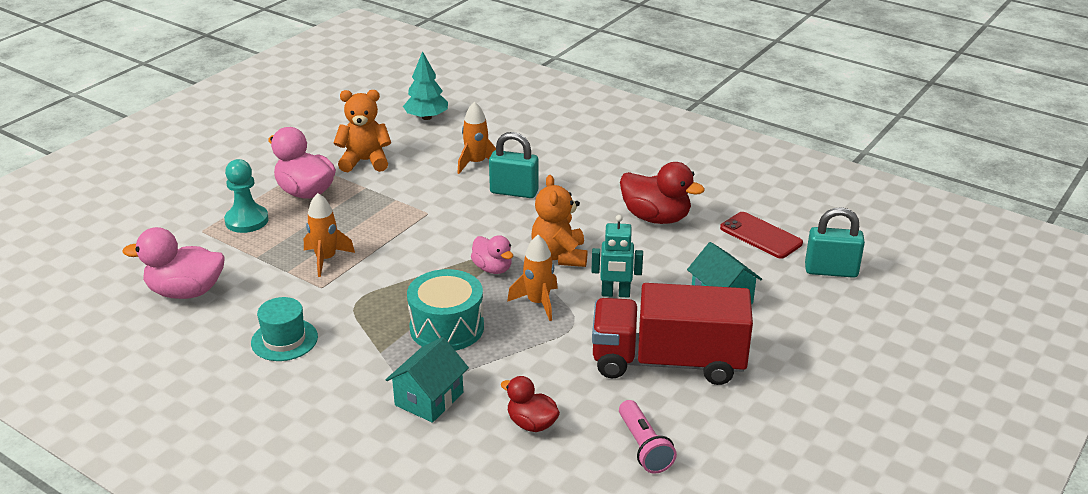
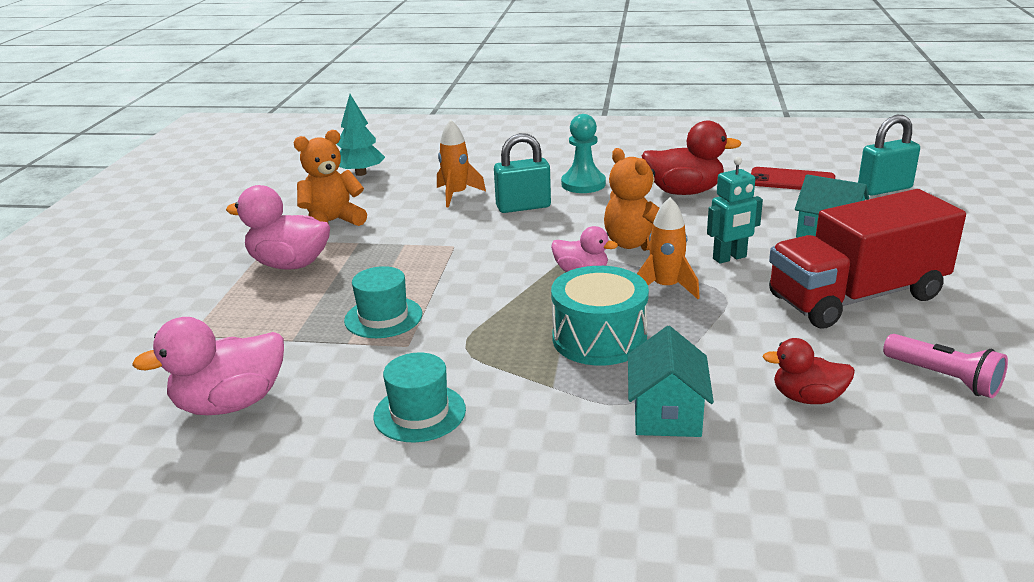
camera: 25 degrees left, 5 degrees down
turquoise pawn [224,159,269,233] -> turquoise pawn moved to [561,114,606,193]
orange rocket [304,193,355,277] -> turquoise hat [344,266,422,338]

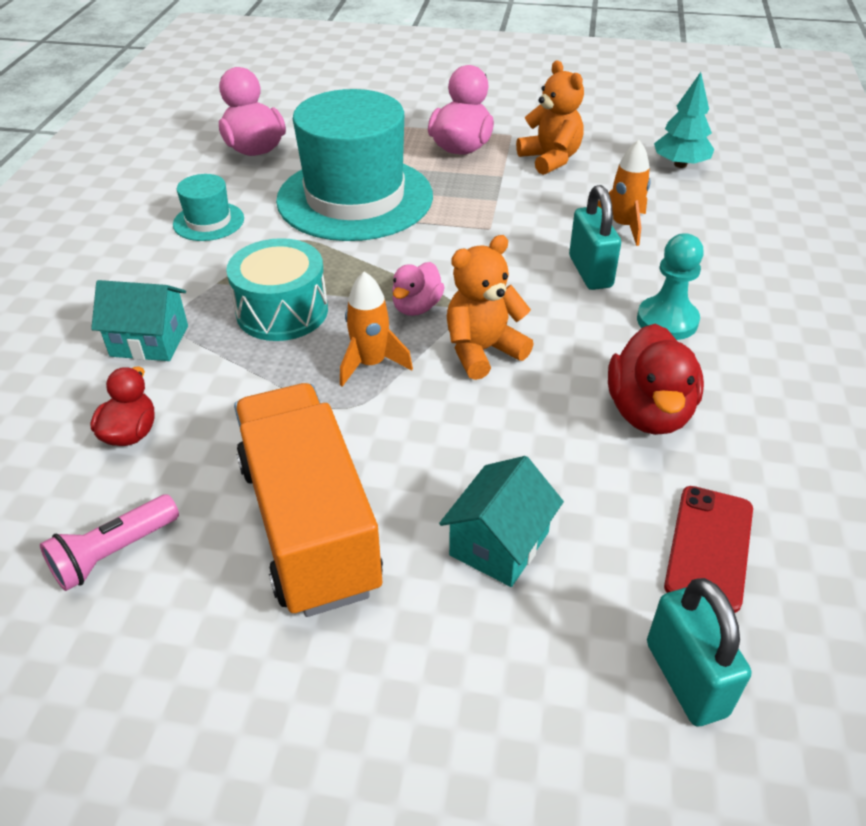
camera: 90 degrees right, 15 degrees up
turquoise hat [344,266,422,338] -> turquoise hat [276,89,433,241], size x2.30
turquoise robot [707,157,763,264] -> none
red truck [769,189,966,329] -> orange truck [234,383,383,617]

